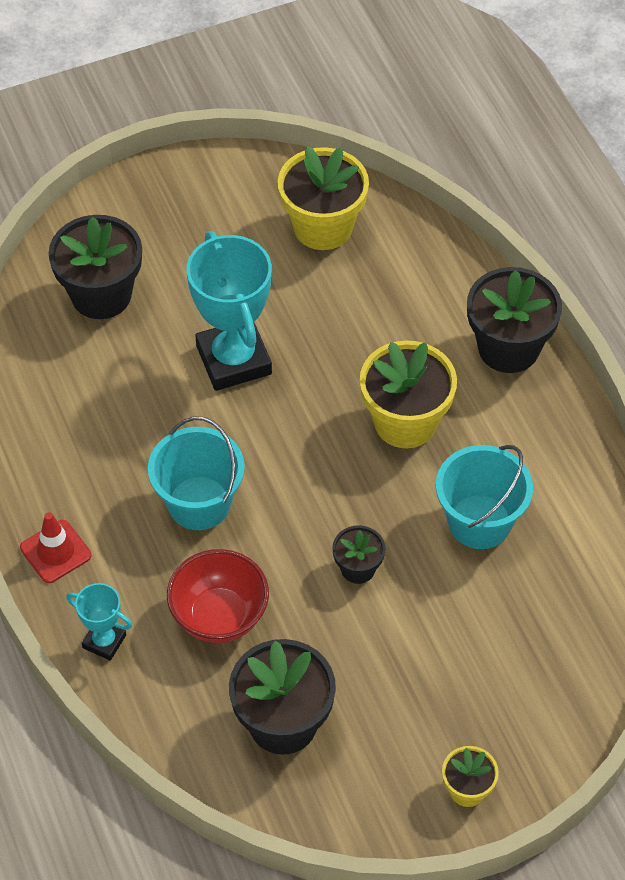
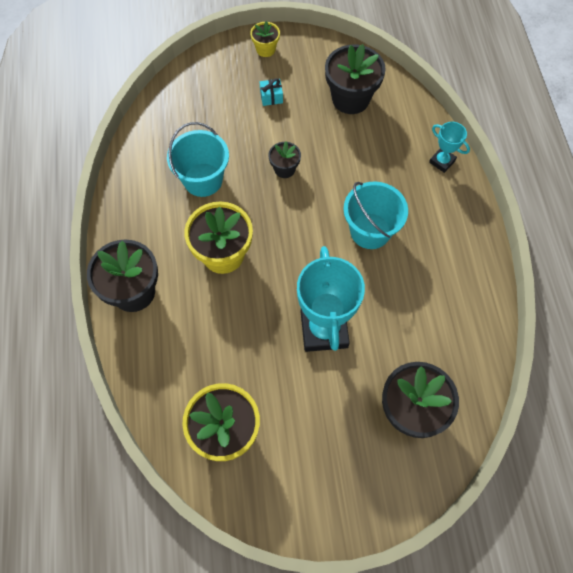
camera: 165 degrees left, 10 degrees up
red traffic cone [20,512,92,583] -> none
red bowl [167,549,269,643] -> none
none -> turquoise gift [260,78,283,106]

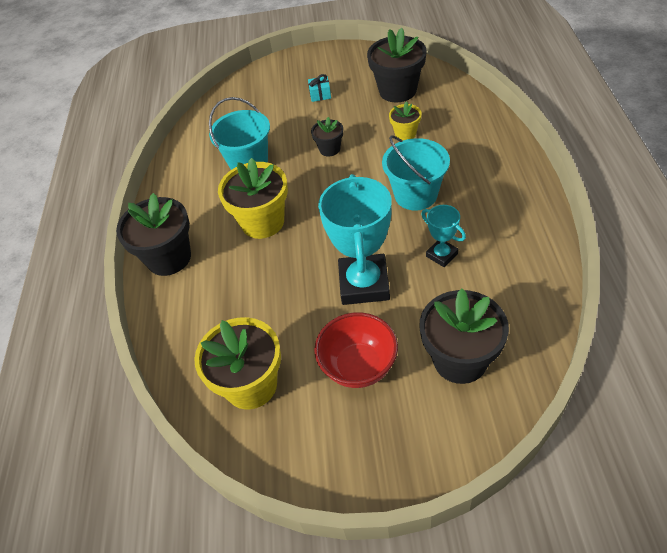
camera: 10 degrees right, 15 degrees down
yellow flower pot [250,21,280,57] -> yellow flower pot moved to [389,101,422,140]
turquoise trophy [429,122,470,173] -> turquoise trophy moved to [421,205,466,267]
none -> red bowl [314,312,398,388]

